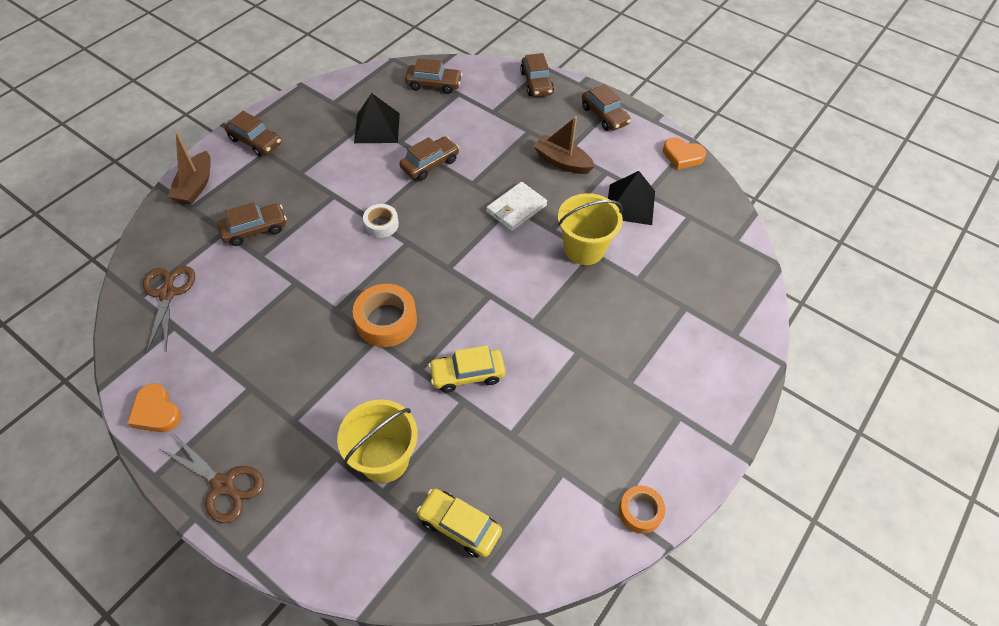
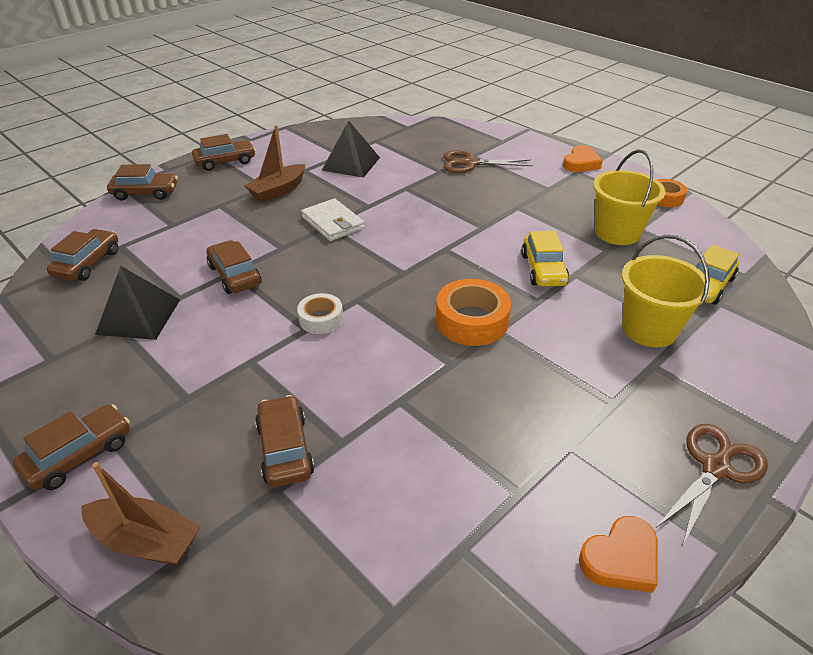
camera: 80 degrees left, 15 degrees down
brown scissors [143,266,195,352] -> brown scissors moved to [443,150,533,173]
yellow bucket [558,193,623,265] -> yellow bucket moved to [593,149,666,245]
orange heart [663,137,706,169] -> orange heart moved to [563,145,603,172]

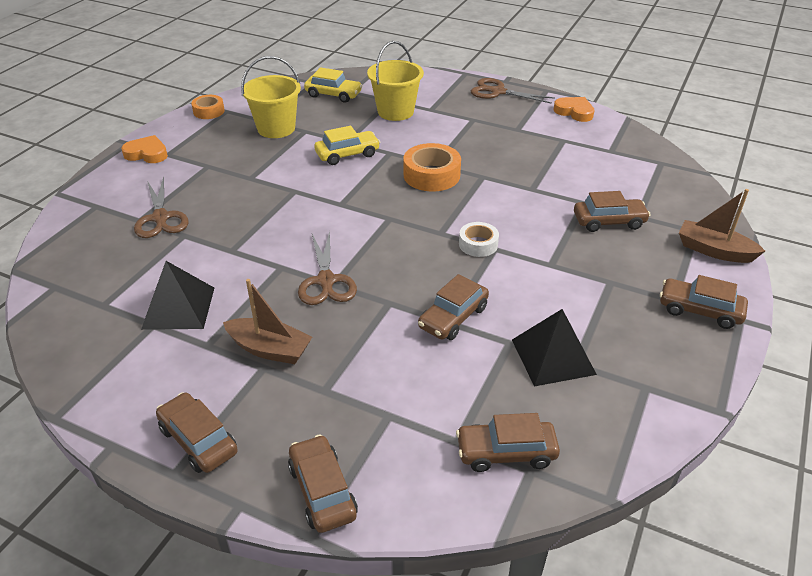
camera: 110 degrees left, 0 degrees up
brown boat [81,462,200,566] -> brown boat turned 60 degrees counterclockwise [679,189,765,263]
brown car [255,395,315,487] -> brown car turned 150 degrees counterclockwise [574,191,650,232]
white wallet [301,198,364,241] -> brown scissors [298,231,357,305]

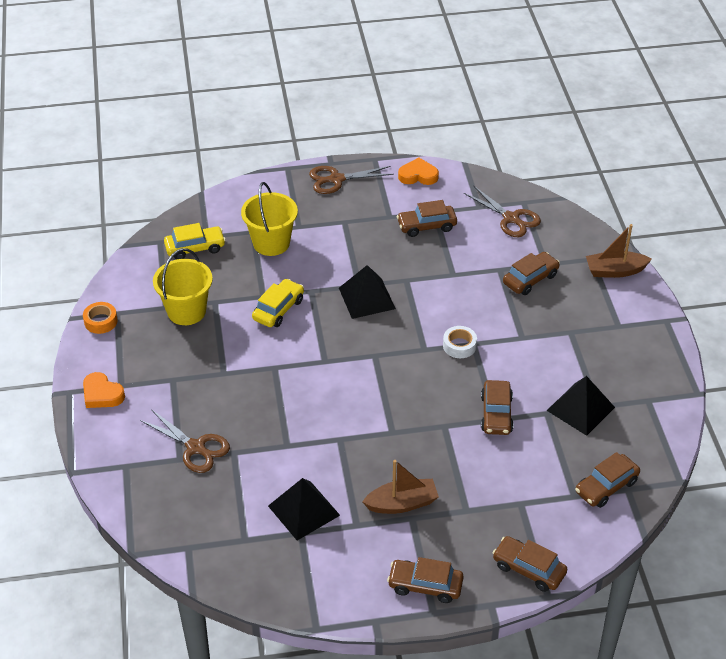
camera: 35 degrees left, 5 degrees up
orange heart [121,135,168,163] -> orange heart turned 120 degrees counterclockwise [83,372,125,408]
brown scissors [298,231,357,305] -> brown scissors moved to [464,186,541,237]
orange tape [404,143,461,192] -> black pyramid [339,265,396,319]
brown car [660,275,748,329] -> brown car moved to [397,200,457,237]

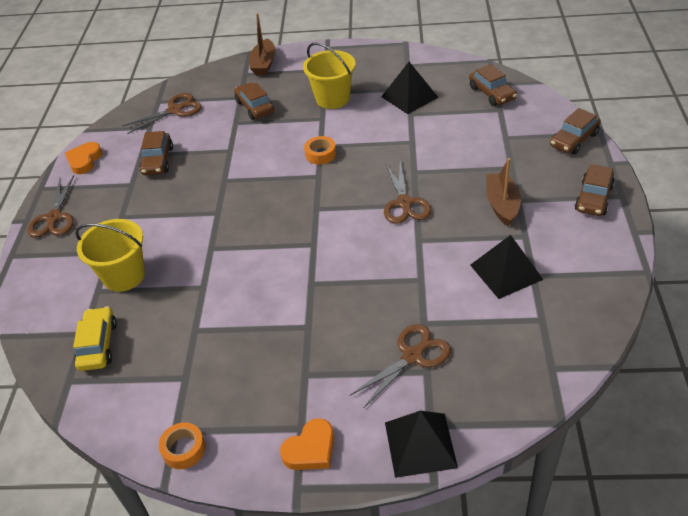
camera: 75 degrees left, 0 degrees up
yellow bucket [153,248,213,325] -> yellow bucket moved to [303,42,356,109]
yellow car [252,279,304,327] -> none
black pyramid [339,265,396,319] -> black pyramid moved to [385,411,458,478]
white tape [443,326,477,358] -> orange tape [304,136,336,165]
brown car [481,380,513,435] -> none
none -> brown scissors [384,161,431,224]

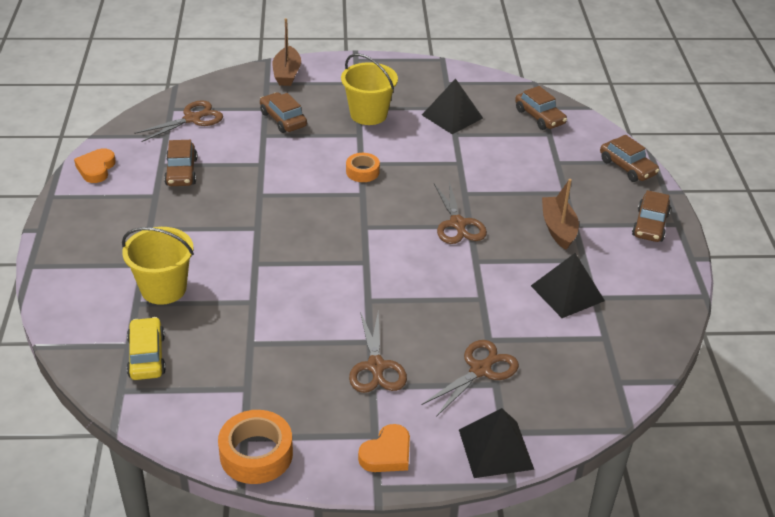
camera: 10 degrees left, 5 degrees down
brown scissors [27,175,74,238] -> brown scissors moved to [349,312,407,393]
orange tape [159,422,206,469] -> orange tape [218,410,293,484], size x1.64
brown car [550,108,601,154] -> brown car turned 75 degrees counterclockwise [600,135,659,182]

